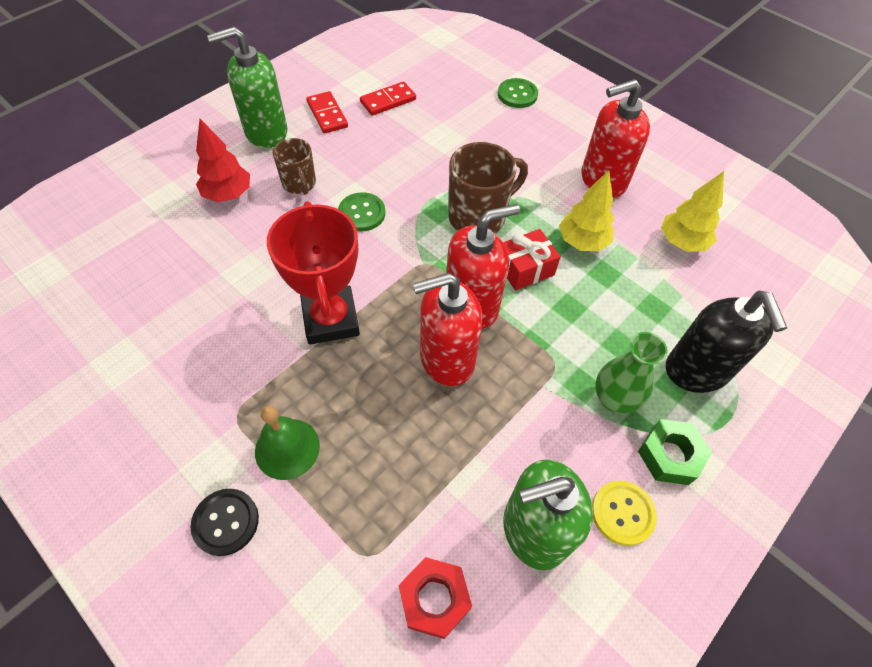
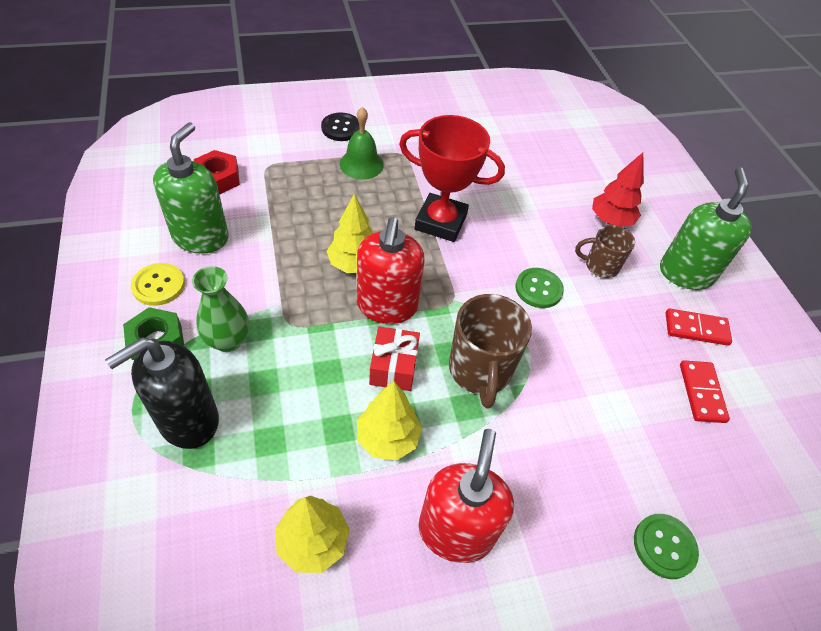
camera: 120 degrees right, 5 degrees down
red soap dispenser [413,273,483,386] -> yellow tree [327,194,373,273]
black soap dispenser [666,291,787,393] -> black soap dispenser turned 60 degrees counterclockwise [105,337,219,449]

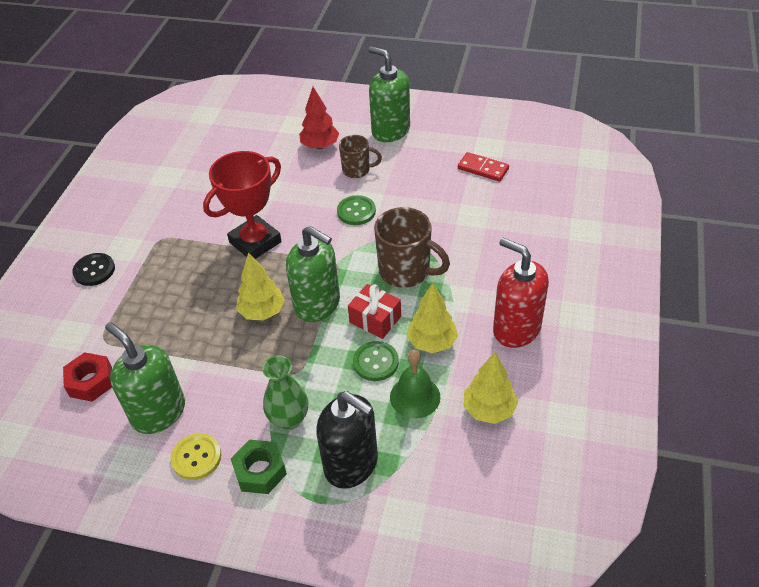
camera: 55 degrees left, 5 degrees down
black soap dispenser [105,337,219,449] -> black soap dispenser turned 45 degrees counterclockwise [316,391,378,489]
green bell [340,107,384,179] -> green bell moved to [390,350,440,419]
red soap dispenser [357,217,425,324] -> green soap dispenser [286,226,340,322]
brown mug [575,225,635,278] -> brown mug turned 120 degrees counterclockwise [339,135,382,178]
green button [634,514,699,579] -> green button moved to [353,341,399,381]
red domino [666,309,732,346] -> none

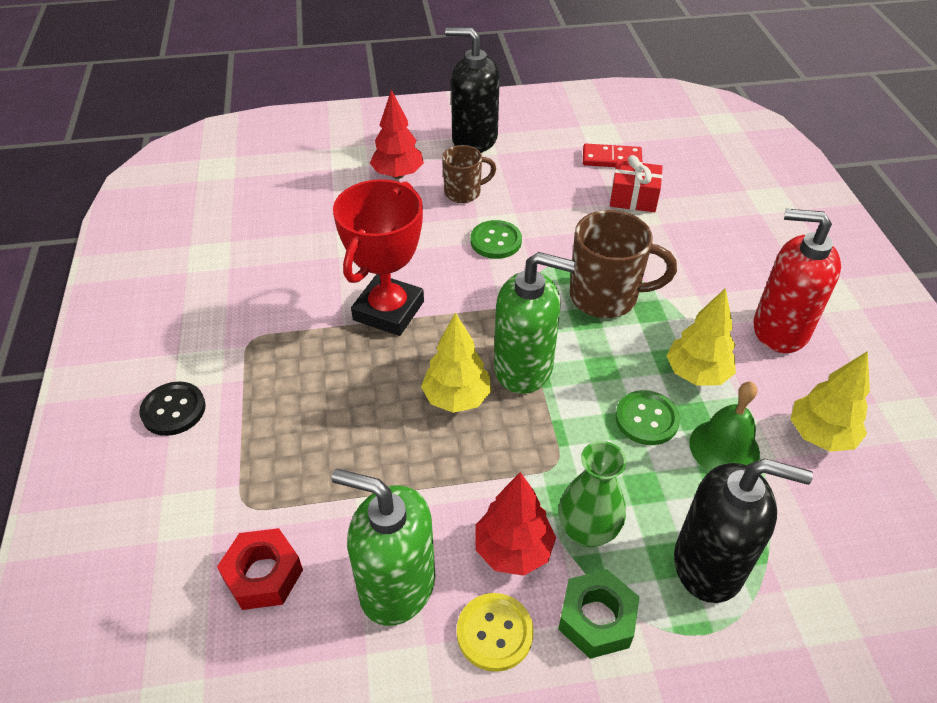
camera: 25 degrees left, 0 degrees up
red gift [348,284,401,339] -> red gift moved to [610,155,663,212]
green soap dispenser [368,46,410,142] -> black soap dispenser [445,28,500,153]
none -> red tree [475,472,556,576]

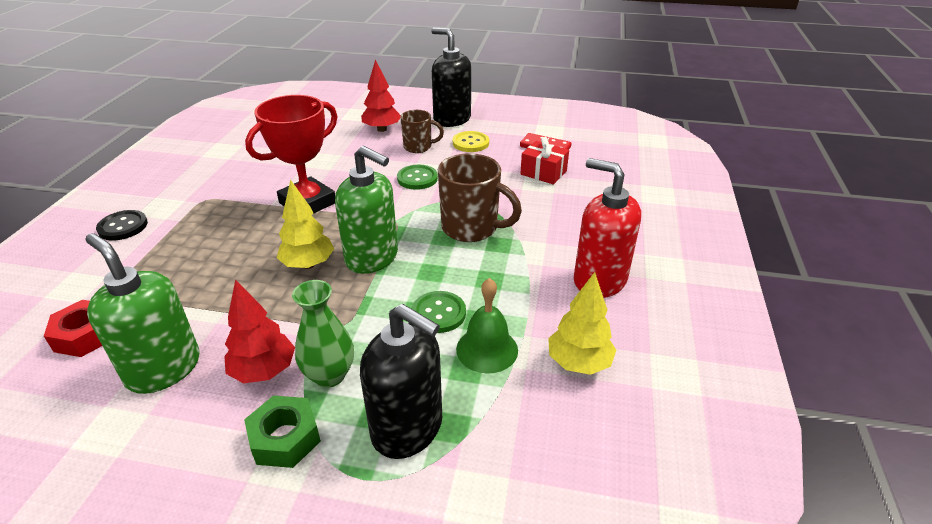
camera: 20 degrees right, 10 degrees down
yellow button [457,593,533,672] -> yellow button moved to [453,131,489,152]
yellow tree [666,288,736,385] -> none

